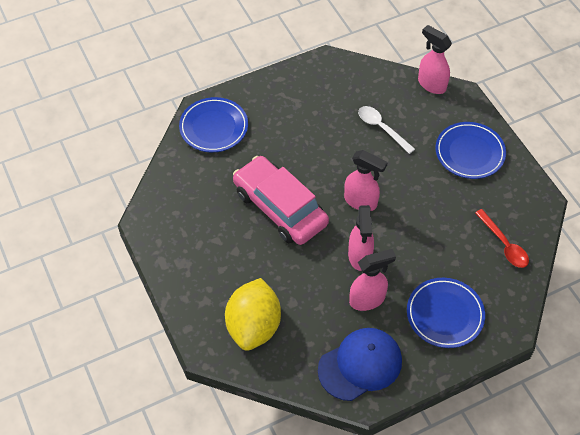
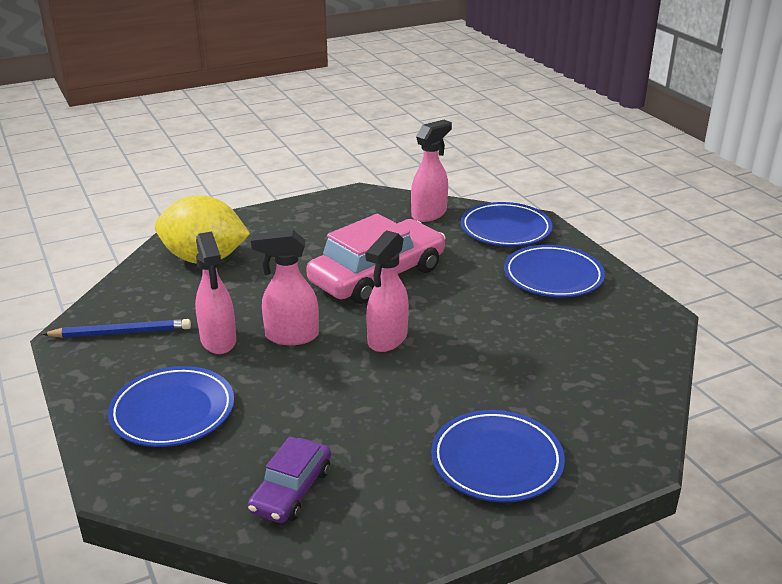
camera: 90 degrees right, 25 degrees down
blue cap [318,328,402,401] -> blue pencil [42,319,191,338]
white spoon [358,106,415,154] -> none
pink spray bottle [418,25,452,94] -> pink spray bottle moved to [411,120,452,222]
red spoon [475,209,529,268] -> purple car [248,436,331,523]
none -> blue plate [504,245,605,297]

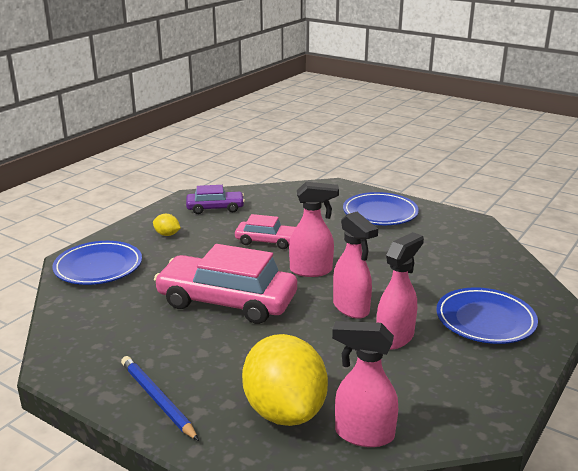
camera: 120 degrees left, 5 degrees down
blue pencil [42,319,191,338] -> blue pencil moved to [121,356,199,441]
purple car [248,436,331,523] -> purple car moved to [186,185,245,214]
pink spray bottle [411,120,452,222] -> pink spray bottle moved to [332,321,398,447]
blue plate [504,245,605,297] -> yellow lemon [153,214,181,236]
none -> pink car [235,214,296,249]

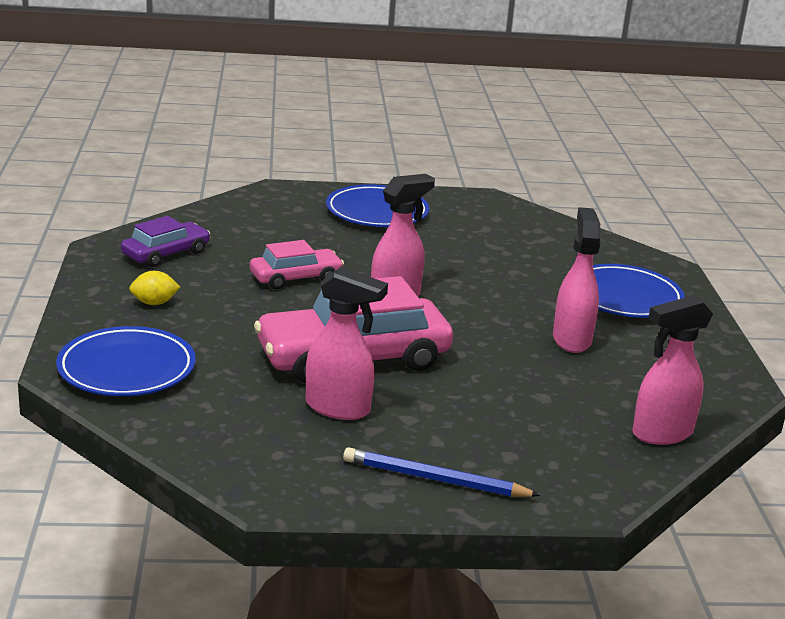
camera: 40 degrees left, 0 degrees up
yellow lemon [242,334,328,426] -> none
pink spray bottle [333,212,378,319] -> pink spray bottle moved to [306,267,388,420]

